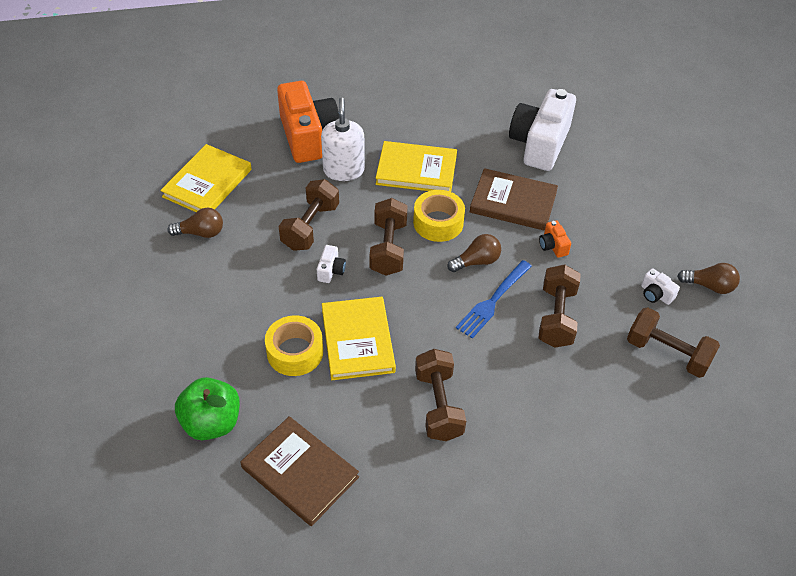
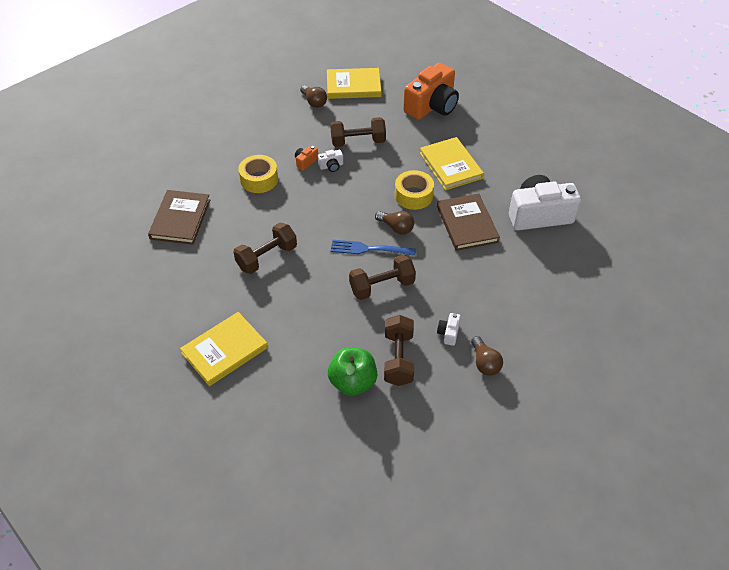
camera: 60 degrees right, 0 degrees up
green apple [175,377,240,440] -> green apple moved to [328,347,377,396]
white soap dispenser [321,98,365,181] -> none
yellow book [322,297,396,380] -> yellow book moved to [180,312,268,386]
brown dumbbell [369,198,408,276] -> none
orange camera [539,221,571,258] -> orange camera moved to [295,145,318,171]

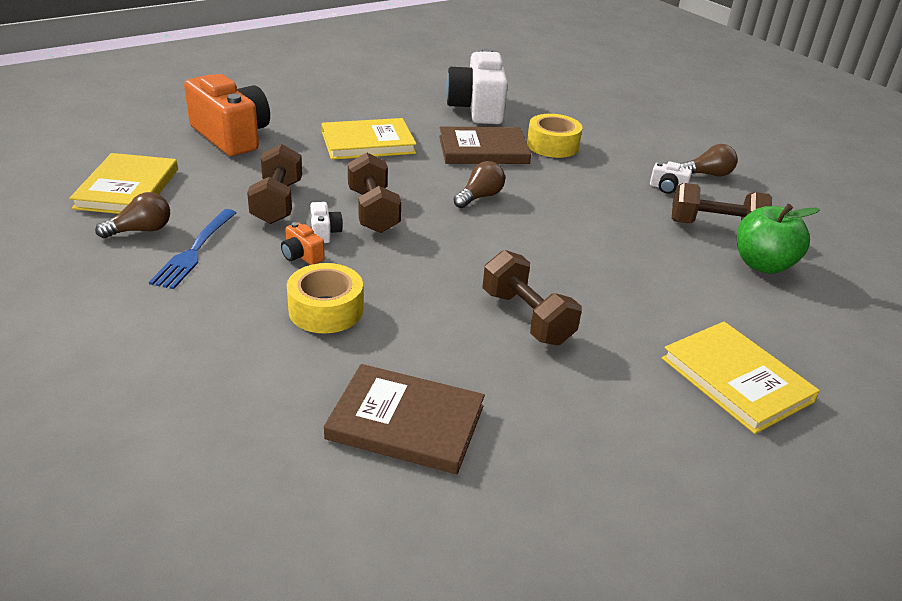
camera: 85 degrees left, 15 degrees down
blue fork [330,240,416,256] -> blue fork moved to [149,209,237,289]
brown dumbbell [349,254,416,300] -> brown dumbbell moved to [348,152,401,233]
yellow tape [395,170,434,210] -> yellow tape moved to [527,114,582,158]

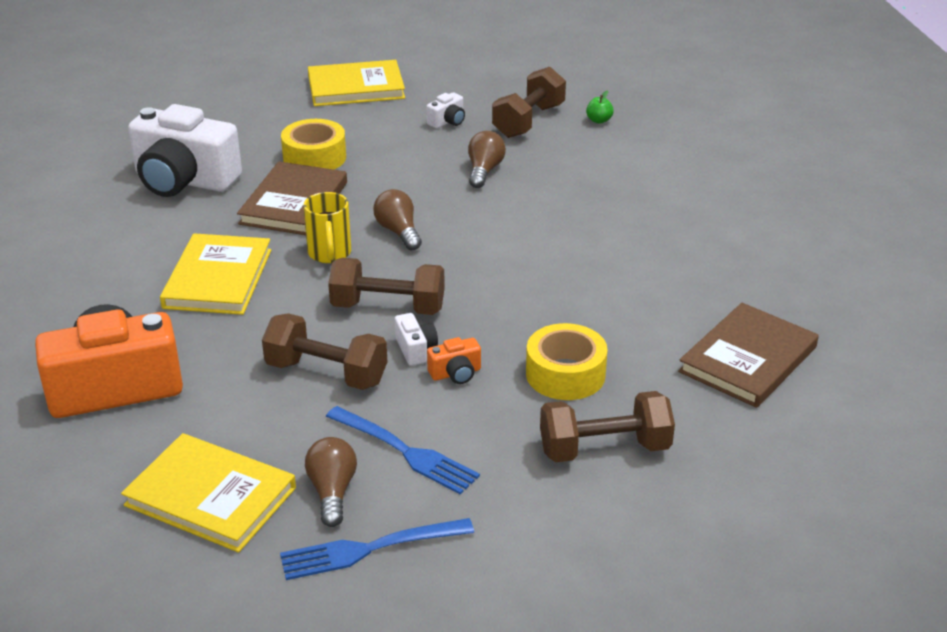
camera: 65 degrees left, 0 degrees up
white camera [310,202,343,243] -> white camera turned 60 degrees clockwise [394,313,438,366]
brown dumbbell [482,250,582,345] -> brown dumbbell moved to [540,391,675,462]
yellow book [662,322,820,434] -> yellow book moved to [308,60,405,106]
brown light bulb [680,144,737,176] -> brown light bulb moved to [468,131,506,188]
green apple [737,204,820,274] -> green apple [586,91,614,124], size x0.43
none -> blue fork [280,518,474,580]
none -> yellow mug [303,192,351,263]

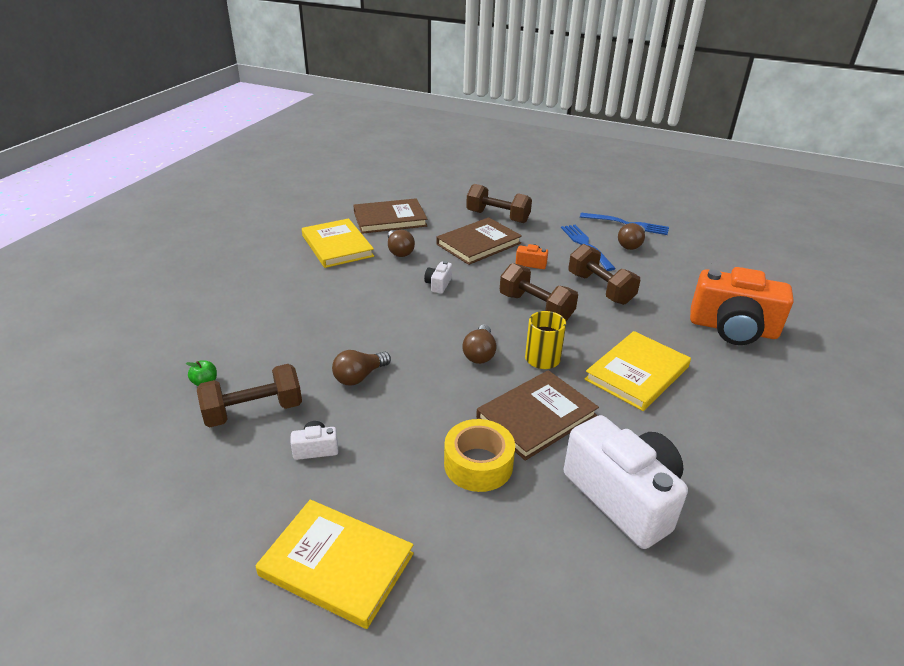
camera: 145 degrees left, 0 degrees up
yellow book [121,433,296,553] -> yellow book moved to [302,218,374,268]
white camera [394,313,438,366] -> white camera moved to [424,261,452,294]
yellow tape [526,323,608,400] -> brown book [436,217,522,265]
none -> brown light bulb [388,230,415,257]

